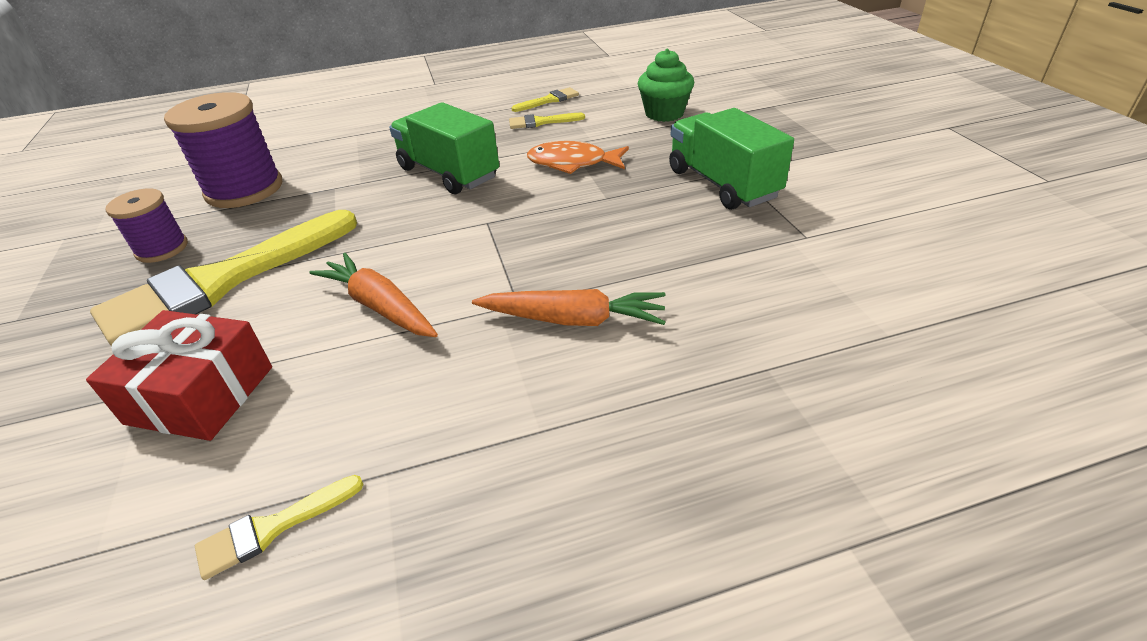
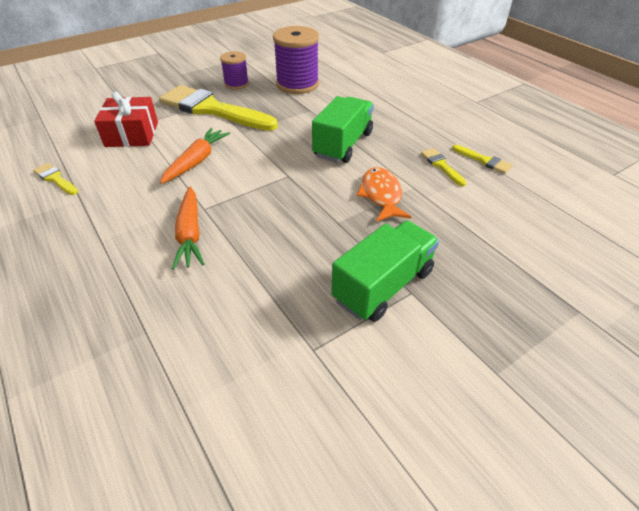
camera: 70 degrees right, 5 degrees up
green cupcake [638,49,694,122] -> none

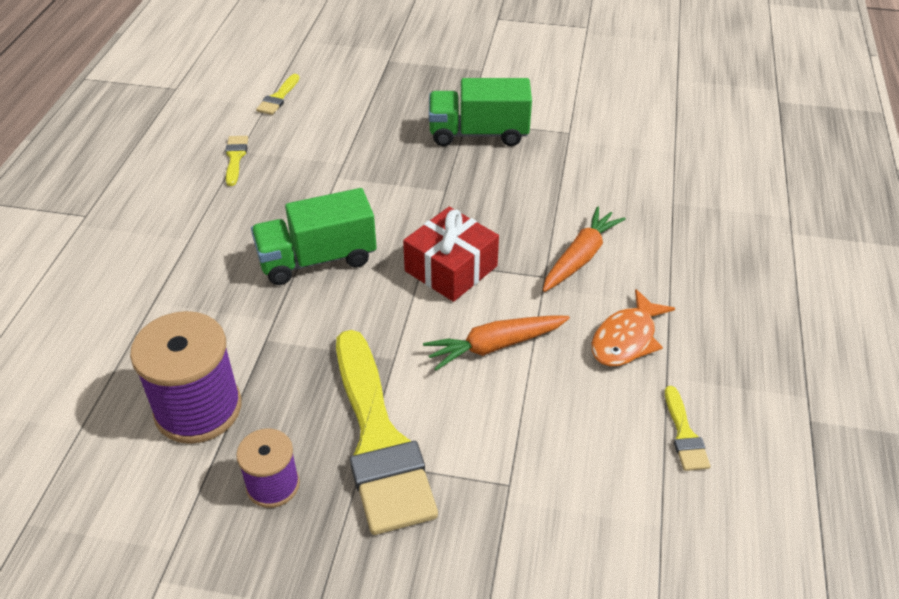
camera: 135 degrees left, 0 degrees up
red gift [94,92,158,147] -> red gift moved to [403,207,499,302]
orange fish [357,167,411,222] -> orange fish moved to [592,289,675,366]
yellow brush [421,148,467,186] -> yellow brush moved to [256,74,300,115]

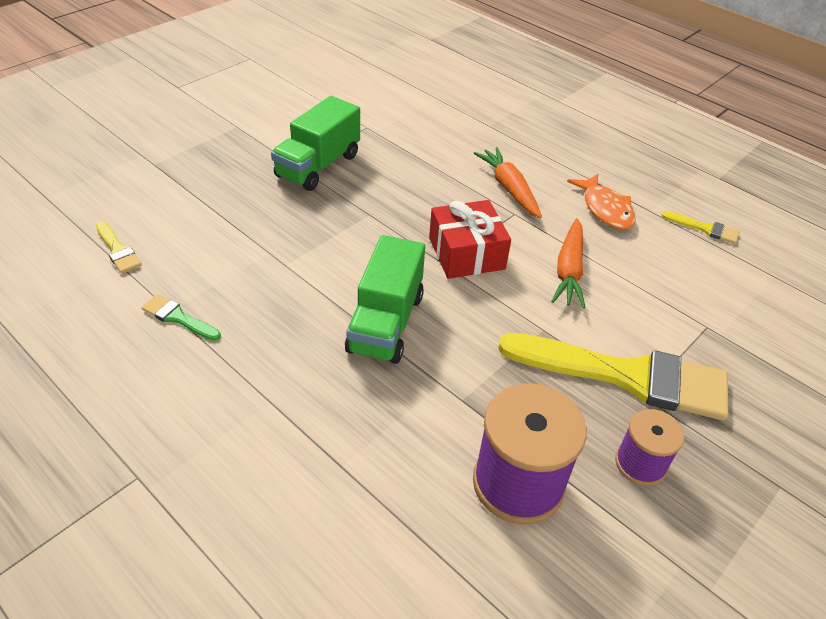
camera: 60 degrees left, 0 degrees up
yellow brush [225,136,248,186] -> green brush [142,294,221,341]

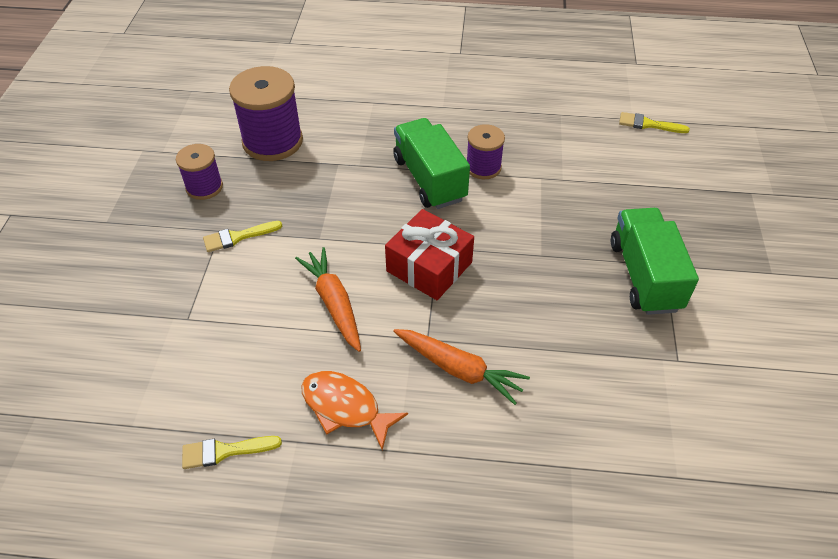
camera: 145 degrees right, 5 degrees up
green brush [142,294,221,341] -> none
yellow brush [498,333,728,420] -> yellow brush [203,221,282,252], size x0.41
none -> purple spool [467,124,505,179]

